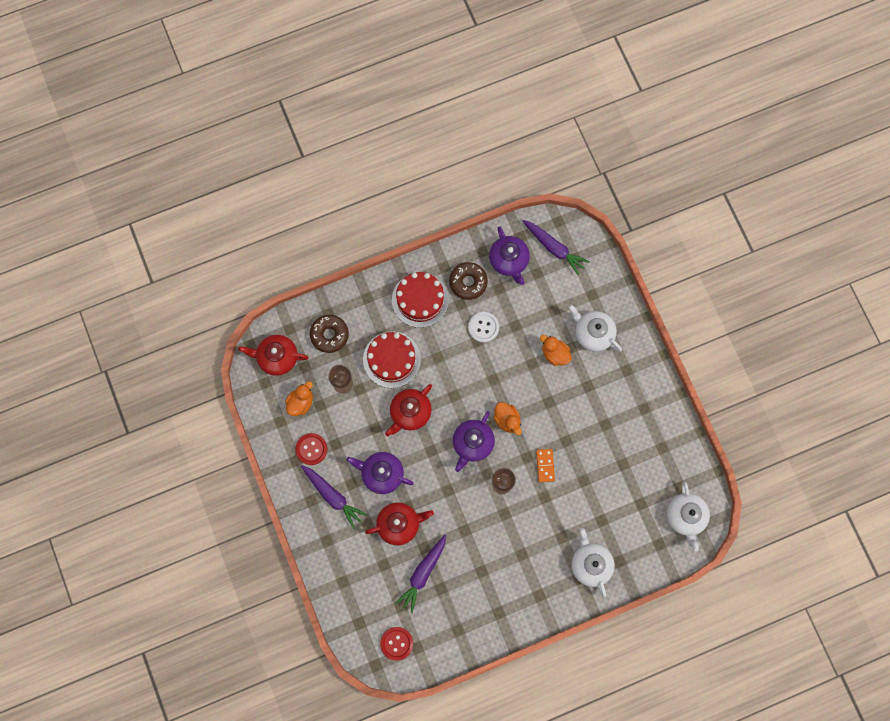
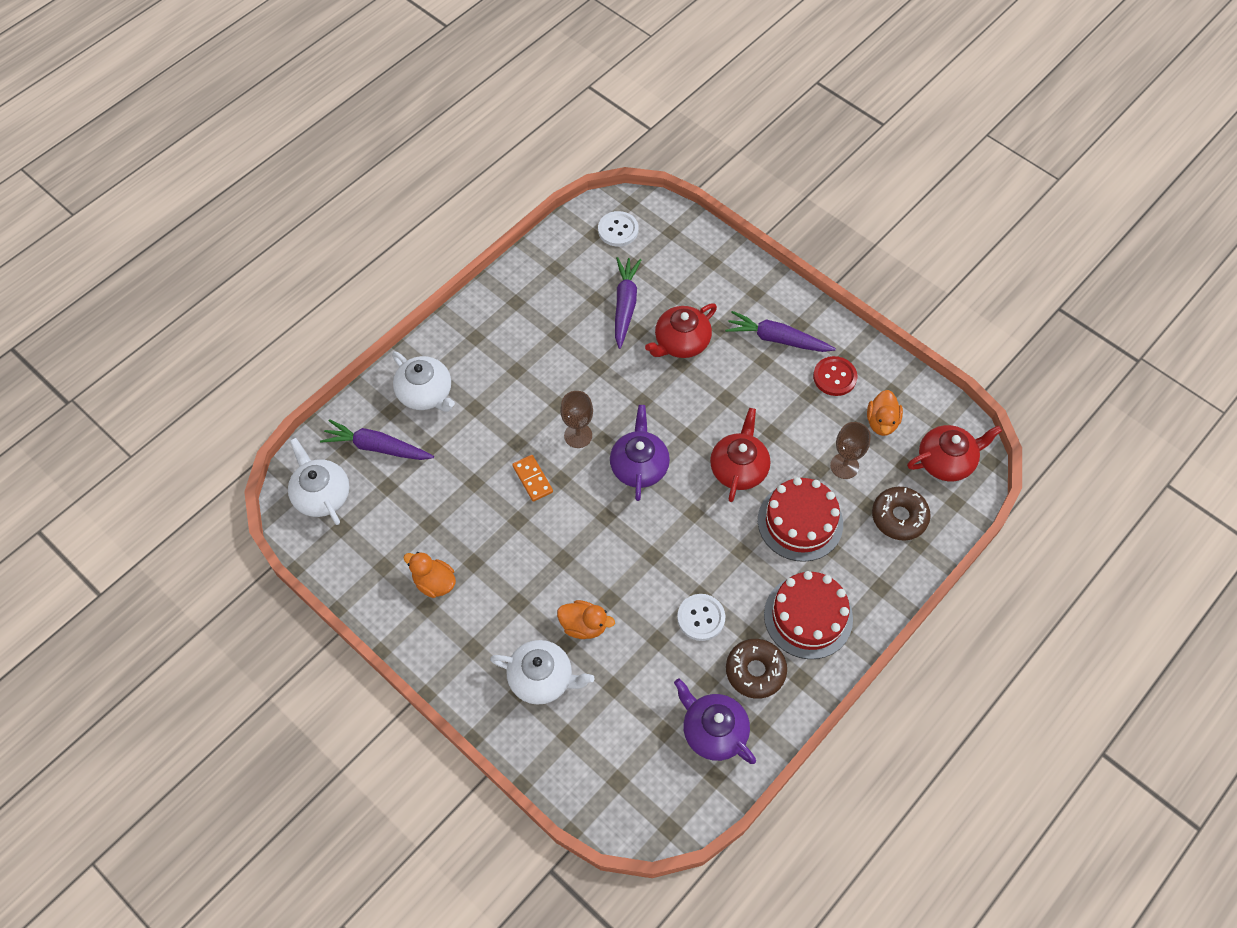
camera: 155 degrees right, 15 degrees down
purple teapot [347,452,414,494] -> none
red button [380,627,413,661] -> white button [598,211,639,247]
orange duck [493,402,522,435] -> orange duck moved to [403,552,456,598]
purple carrot [522,220,590,275] -> purple carrot moved to [320,419,434,460]

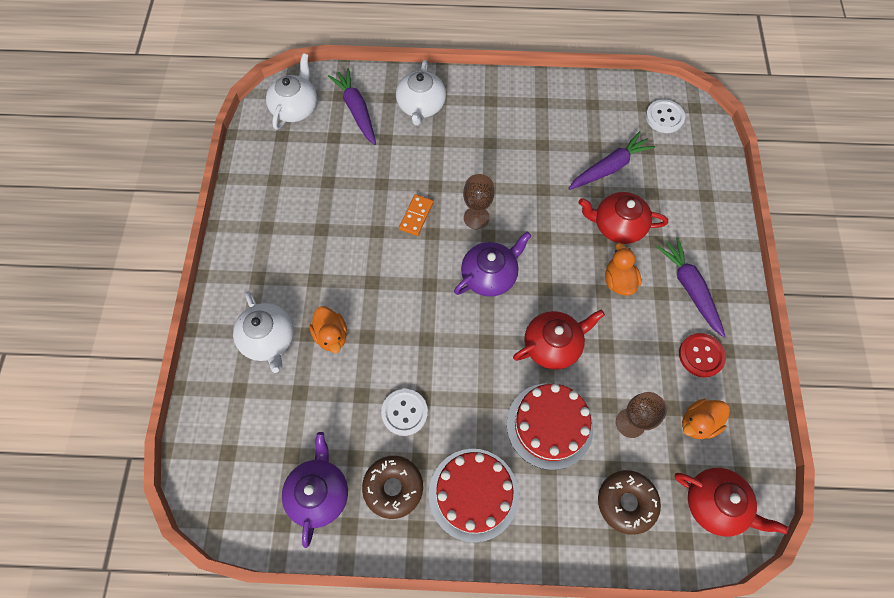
camera: 50 degrees right, 5 degrees up
orange duck [403,552,456,598] -> orange duck moved to [605,243,641,295]

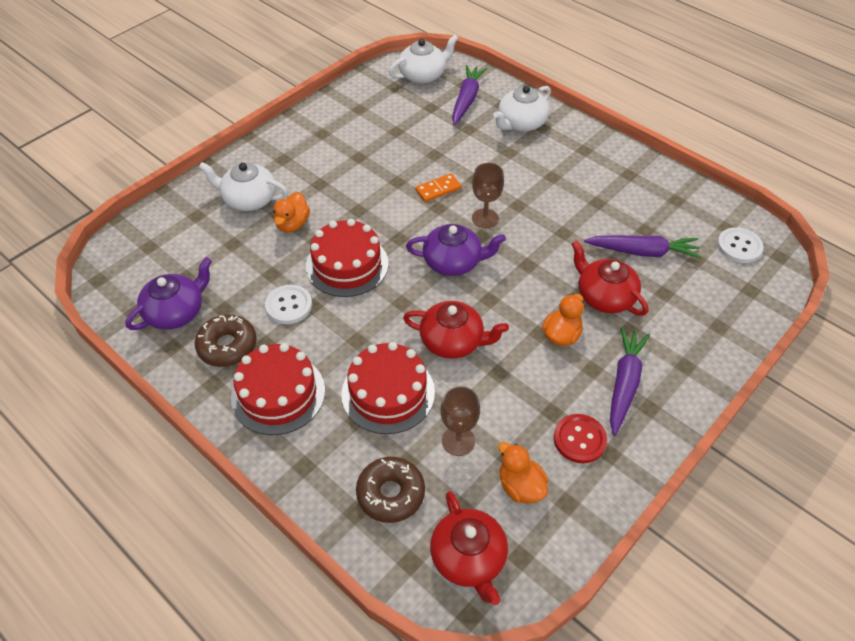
camera: 40 degrees right, 15 degrees down
white teapot [233,291,294,373] -> white teapot turned 90 degrees clockwise [199,162,288,211]
orange duck [682,399,730,439] -> orange duck turned 45 degrees clockwise [498,442,548,504]
none -> red cake [306,219,389,297]

